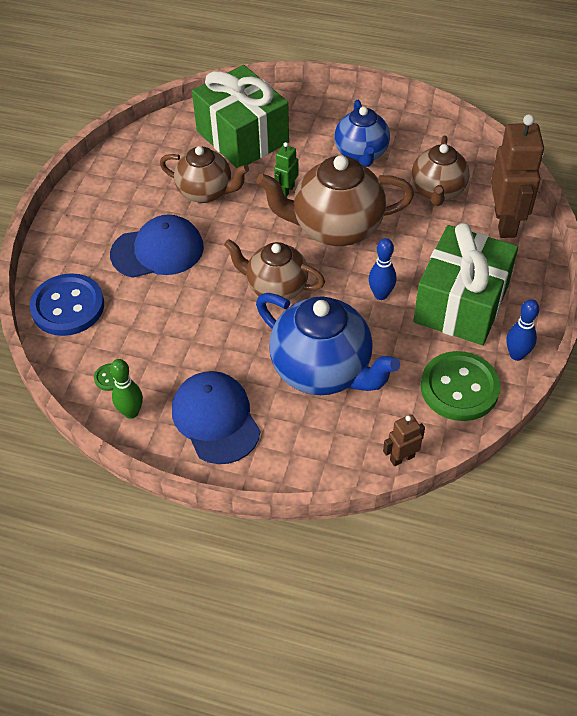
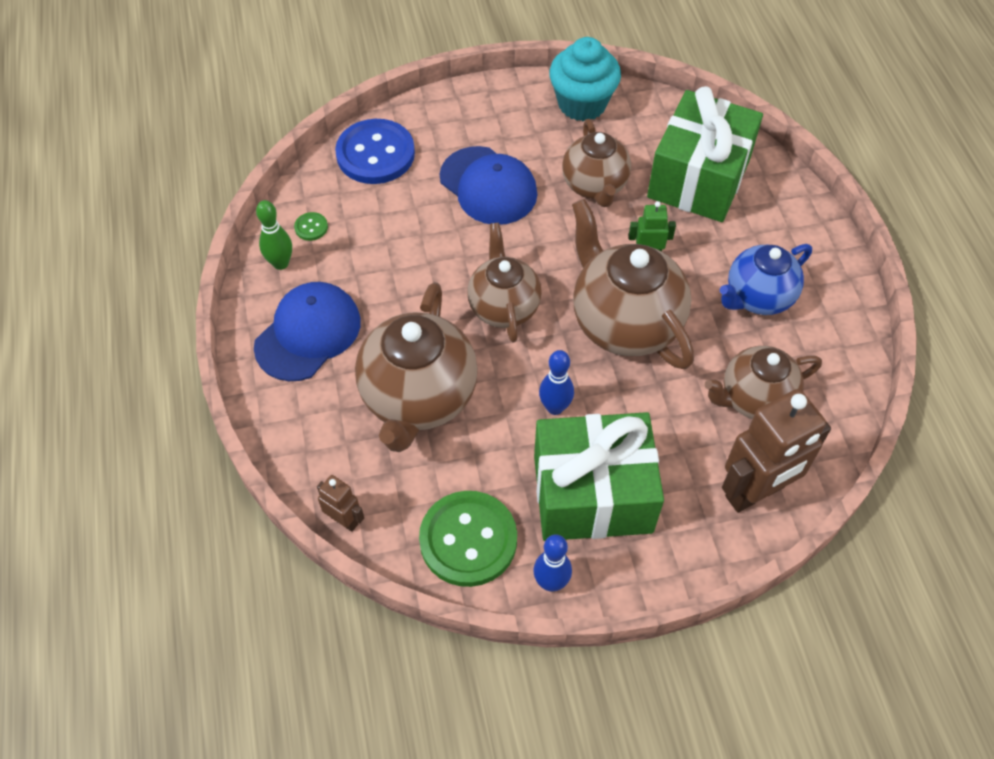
camera: 60 degrees right, 5 degrees up
blue teapot [256,293,400,395] -> brown teapot [355,282,478,452]
none -> turquoise cupcake [549,37,621,121]

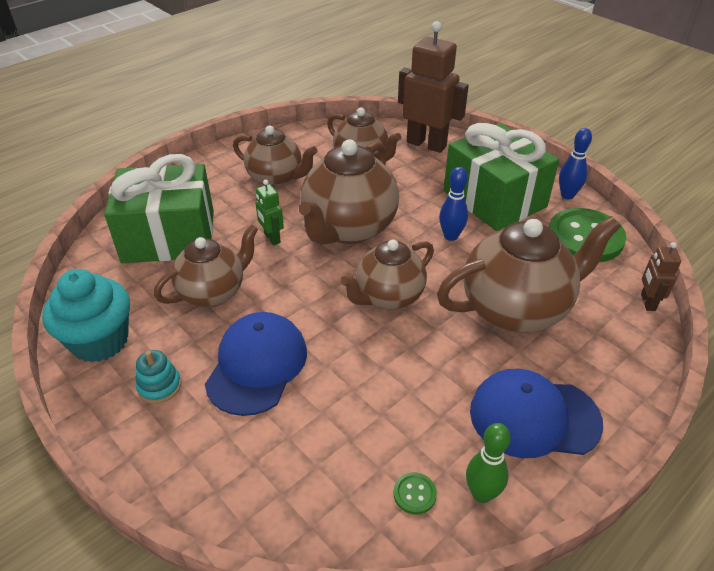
camera: 120 degrees left, 15 degrees down
blue button [335,119,415,184] -> none
blue teapot [720,244,812,315] -> brown teapot [233,126,317,187]
none -> turquoise stacking toy [136,350,181,404]

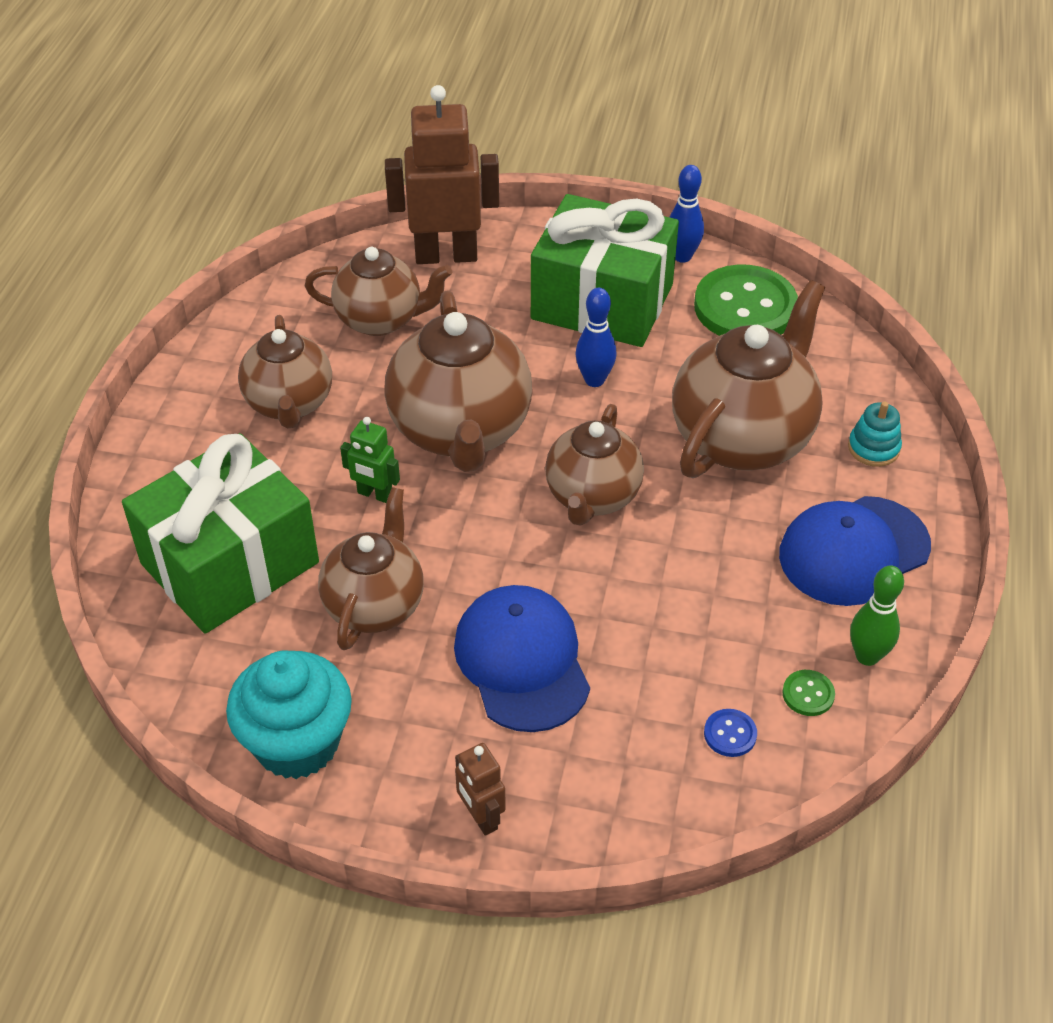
camera: 35 degrees left, 5 degrees up
turquoise stacking toy [136,350,181,404] -> turquoise stacking toy moved to [848,402,902,467]
brown teapot [233,126,317,187] -> brown teapot turned 90 degrees clockwise [238,315,332,428]
brown robot [641,242,681,311] -> brown robot moved to [455,743,506,836]
none -> blue button [704,709,757,757]

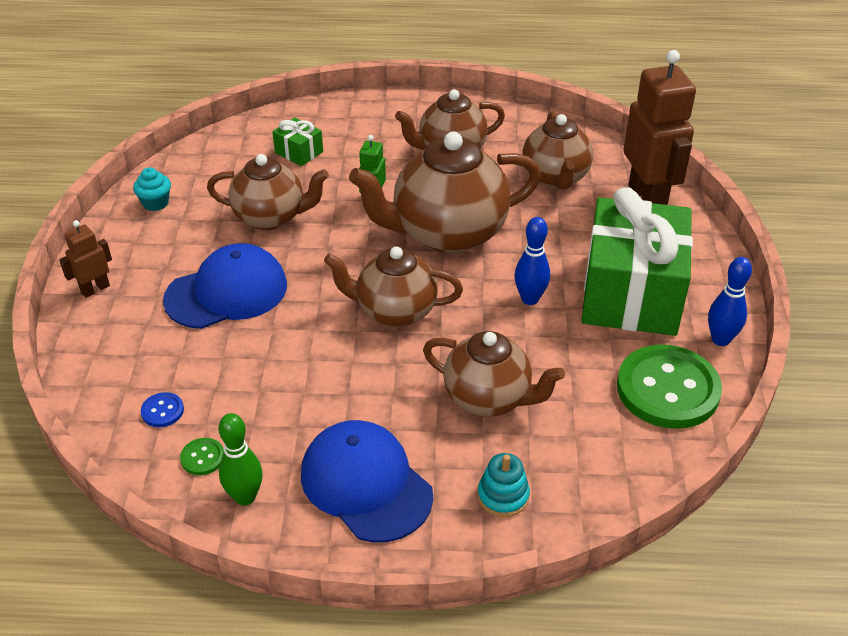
camera: 80 degrees right, 5 degrees down
green gift [122,433,319,634] -> green gift [272,117,323,166], size x0.40
turquoise cupcake [226,651,352,779] -> turquoise cupcake [133,167,171,211], size x0.47
brown teapot [672,280,825,478] -> brown teapot [423,331,565,417], size x0.65

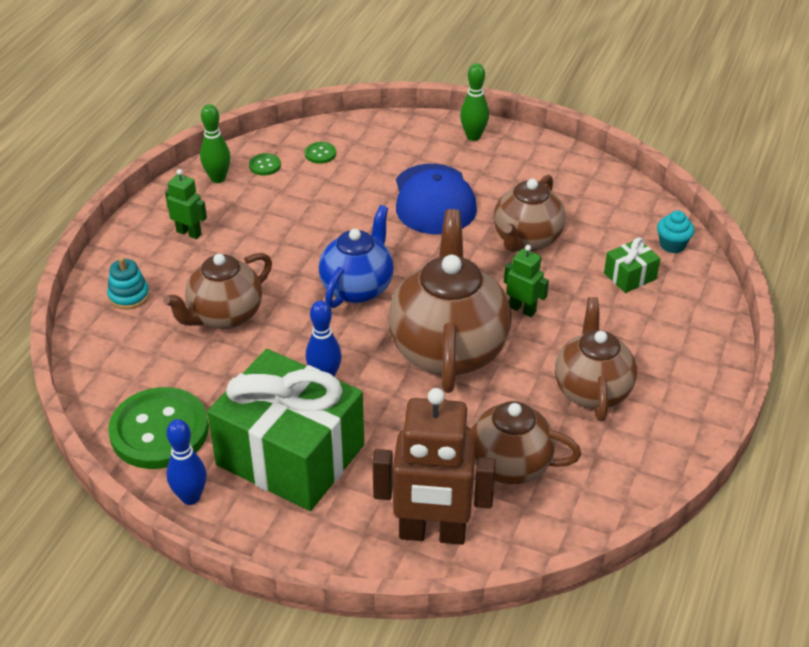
camera: 110 degrees right, 0 degrees up
brown robot [59,220,112,298] -> green bowling pin [460,63,489,141]
turquoise cupcake [133,167,171,211] -> turquoise cupcake moved to [657,210,694,253]
blue button [141,392,184,427] -> green button [305,142,336,164]
blue cap [301,420,433,543] -> green robot [165,169,207,239]
brown teapot [324,246,463,327] -> blue teapot [319,205,394,308]

